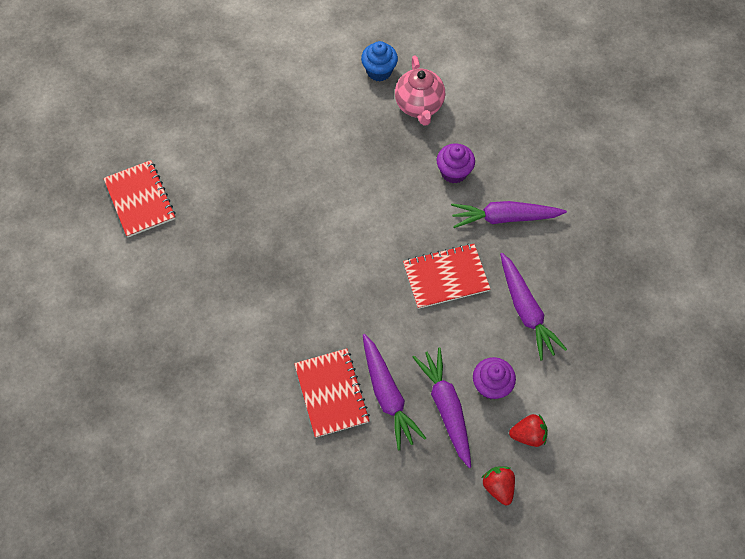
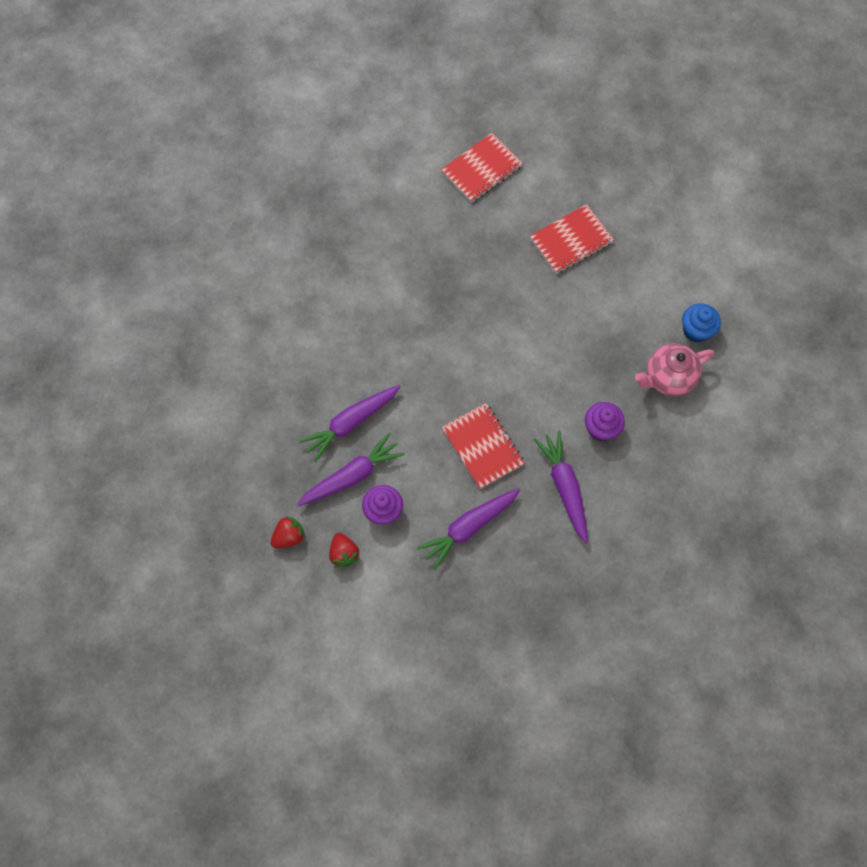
camera: 75 degrees right, 5 degrees up
red notebook [294,349,370,438] -> red notebook moved to [530,204,614,274]

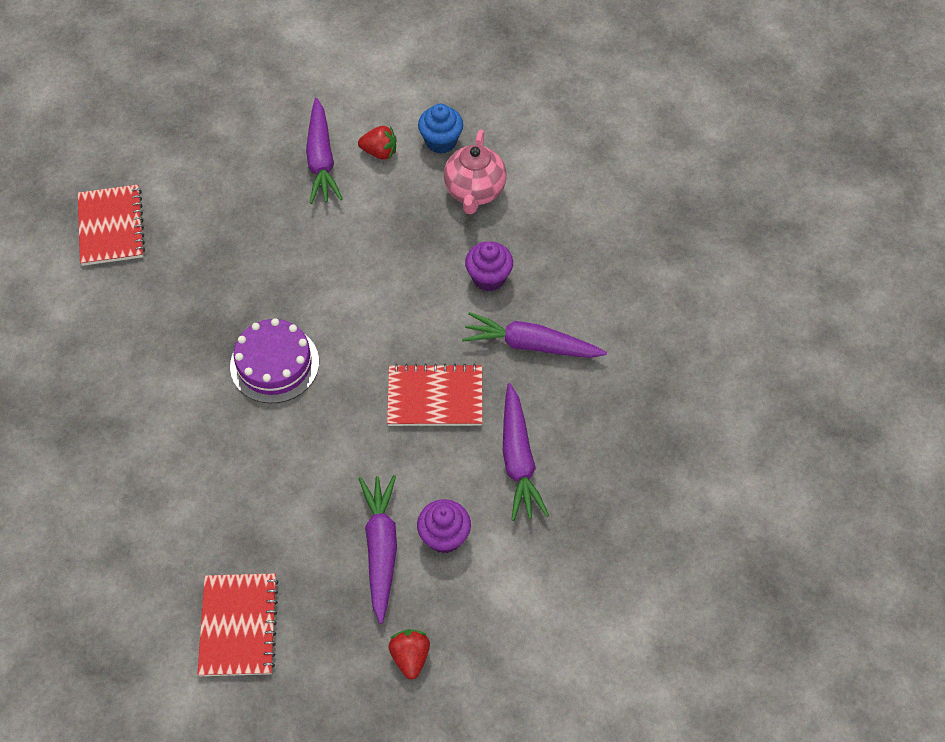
camera: 60 degrees left, 10 degrees down
purple carrot [299,385,401,462] -> purple carrot moved to [306,98,343,204]
red strawberry [329,533,360,568] -> red strawberry moved to [358,126,396,160]
red notebook [530,204,614,274] -> red notebook moved to [197,573,279,676]
none -> purple cake [230,318,319,403]

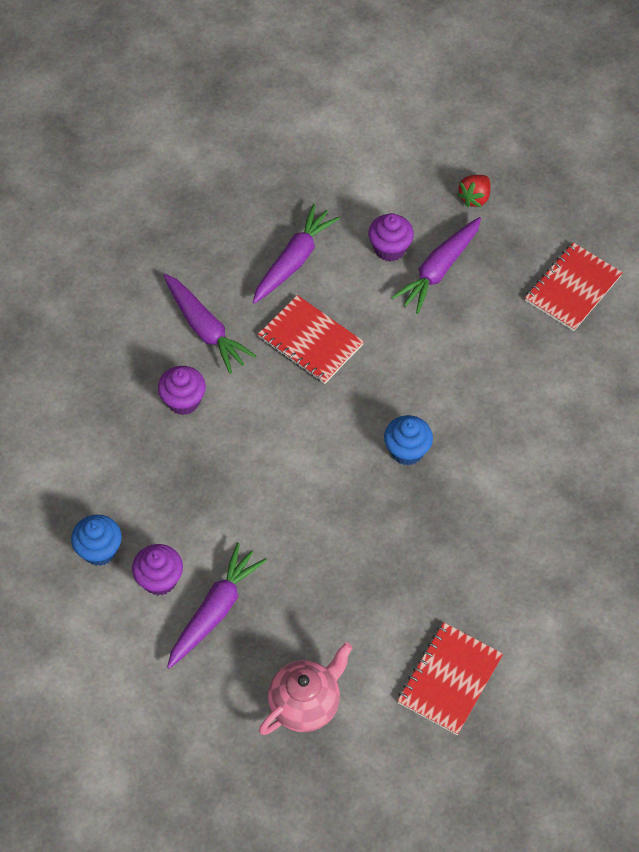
camera: 140 degrees left, 0 degrees up
purple cake [230,318,319,403] -> blue cupcake [384,415,433,465]
red strawberry [358,126,396,160] -> purple cupcake [132,544,183,595]
pink teapot [444,130,506,214] -> pink teapot moved to [259,642,353,735]

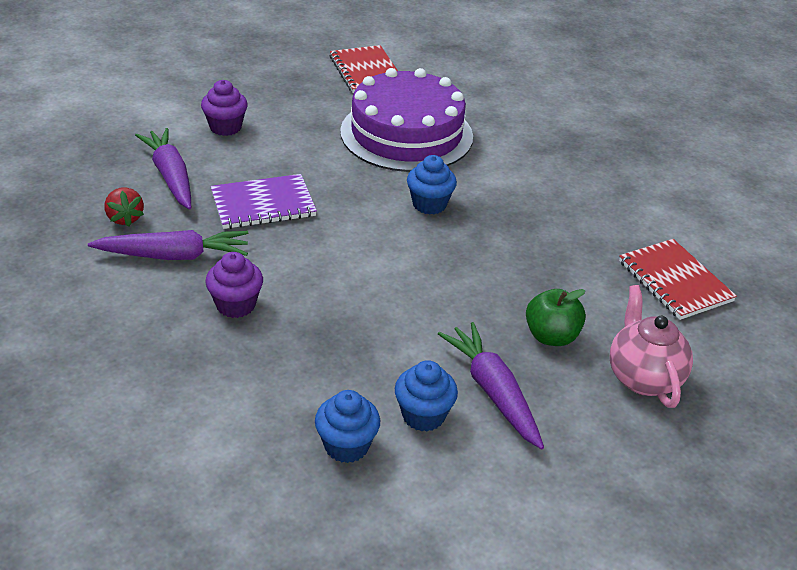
camera: 60 degrees left, 20 degrees down
purple cupcake [132,544,183,595] -> blue cupcake [395,360,458,432]
red notebook [258,295,364,384] -> purple notebook [211,174,317,229]
purple carrot [391,217,481,314] -> none
red strawberry [457,175,491,207] -> red strawberry moved to [104,187,144,227]
none -> purple cake [340,68,473,172]
none -> green apple [526,289,586,346]

